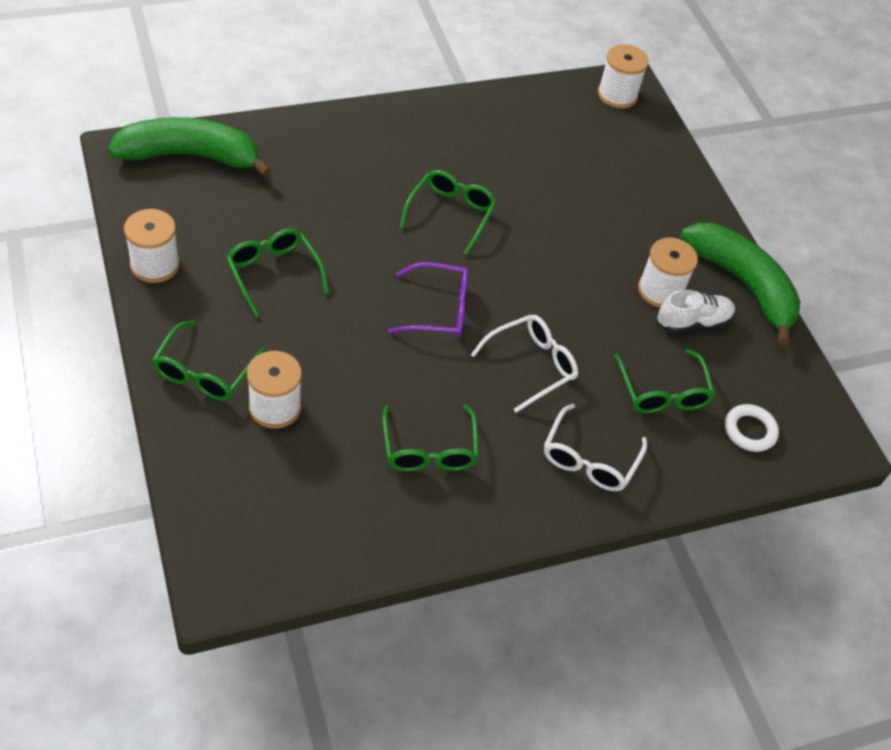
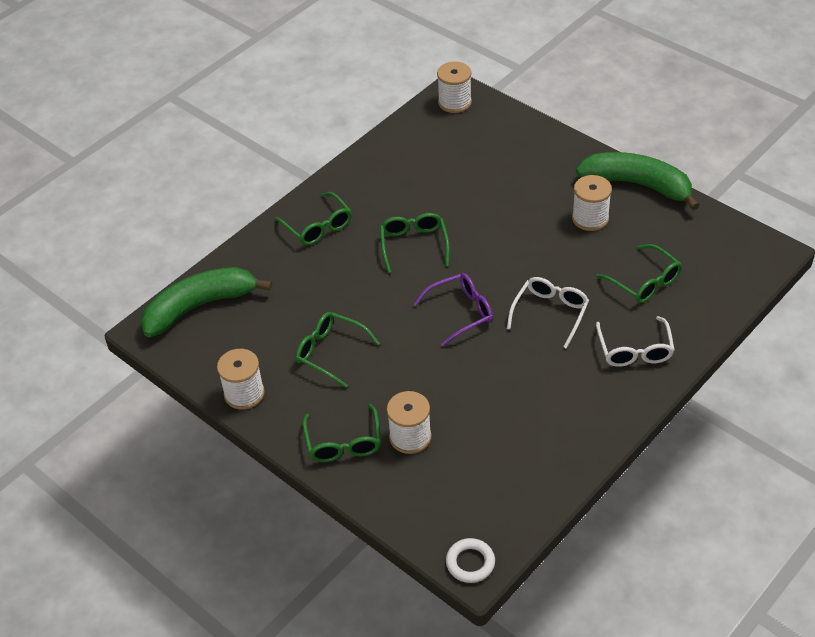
camera: 20 degrees left, 5 degrees down
green glasses [382,404,479,472] -> green glasses moved to [275,192,352,245]
white shoe [657,290,735,333] -> none
white ring [725,404,779,452] -> white ring moved to [446,538,495,583]

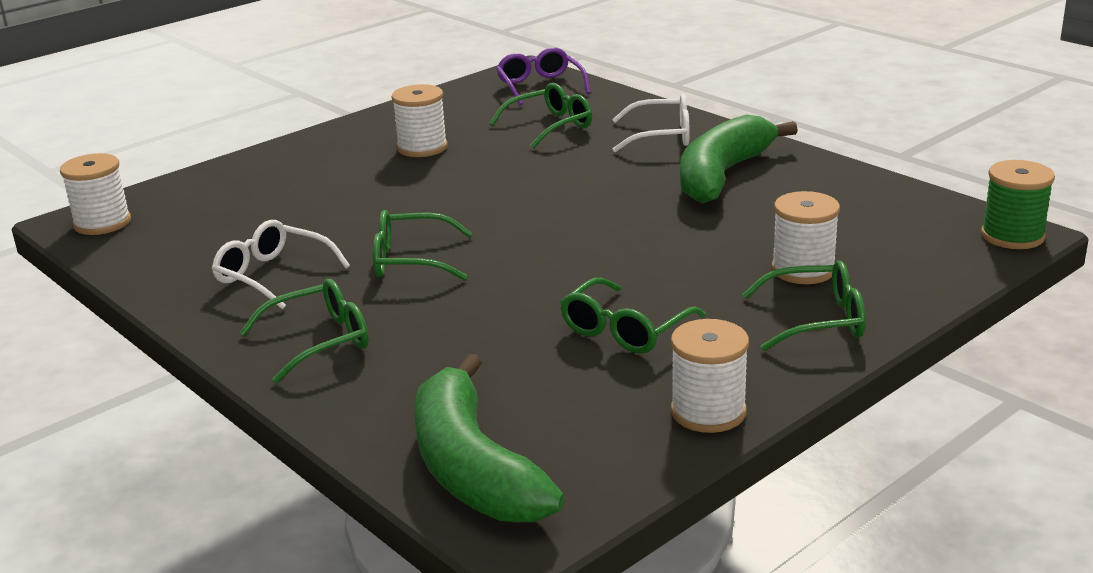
camera: 85 degrees left, 20 degrees down
purple glasses [413,273,493,347] -> purple glasses moved to [496,48,590,105]
white ring [446,538,495,583] -> green spool [981,160,1055,249]
white glasses [507,277,589,349] -> white glasses moved to [212,220,350,309]
green banana [576,152,700,210] -> green banana moved to [680,114,798,203]

